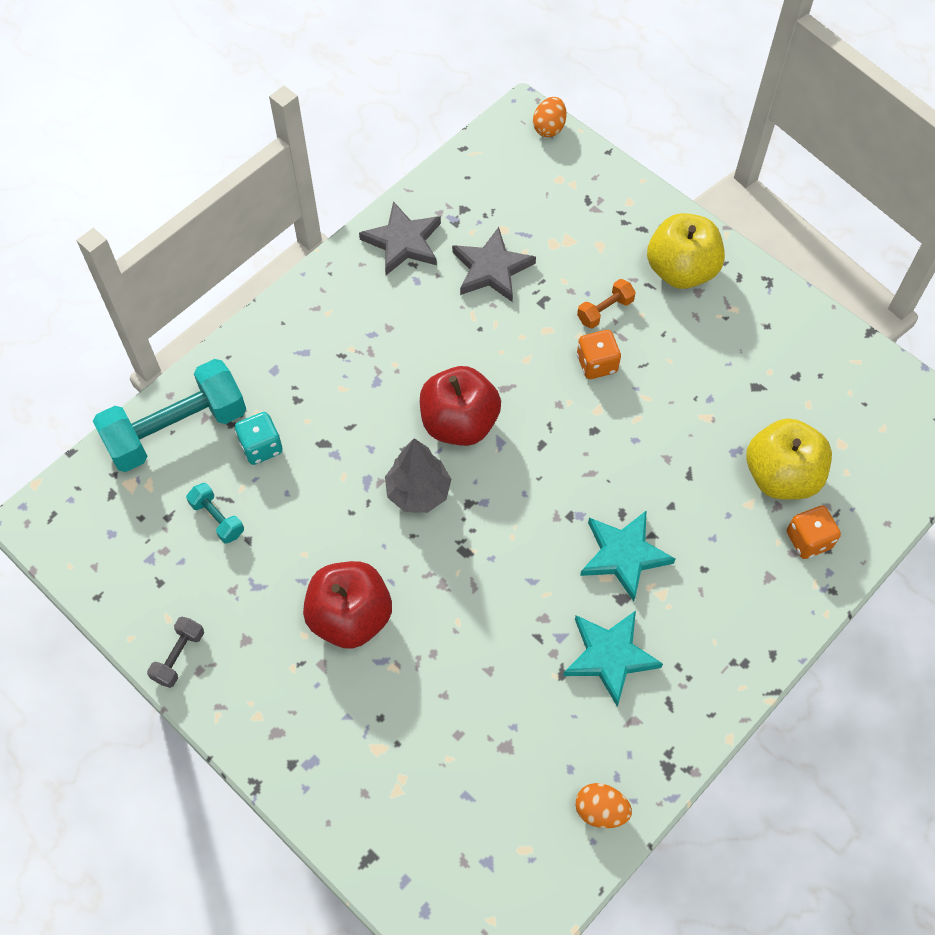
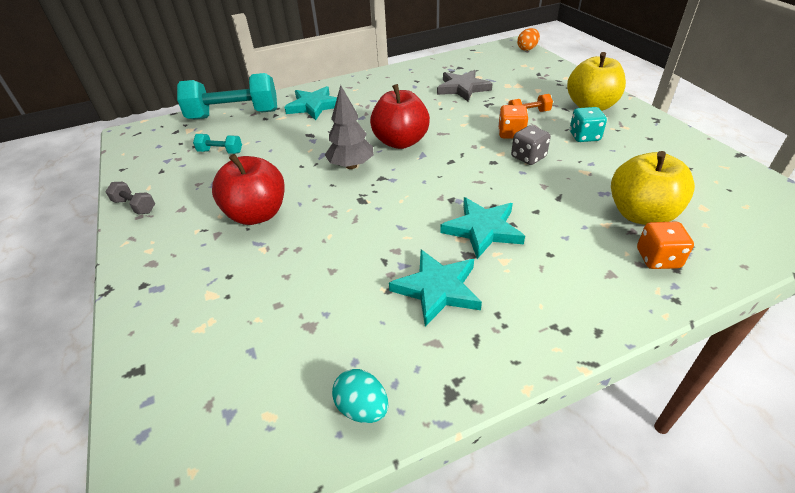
camera: 25 degrees right, 20 degrees down
grey dumbbell [147,617,204,688] -> grey dumbbell turned 75 degrees clockwise [105,182,155,215]
turquoise dumbbell [186,483,244,544] -> turquoise dumbbell turned 60 degrees counterclockwise [193,134,242,154]
turquoise dice [235,412,283,465] -> turquoise dice moved to [570,107,607,142]
grey star [359,201,441,275] -> none
orange egg [575,783,632,828] -> turquoise egg [332,369,388,423]
none -> turquoise star [285,86,337,120]
none -> grey dice [511,125,551,165]

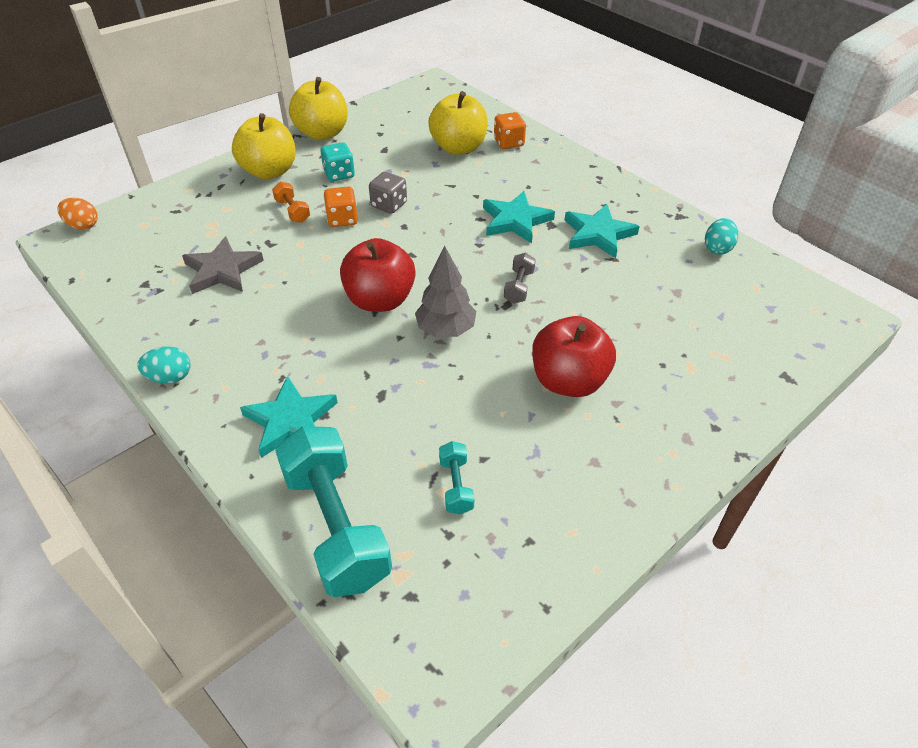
camera: 110 degrees left, 5 degrees up
grey dumbbell [105,182,155,215] -> grey dumbbell moved to [504,253,536,304]
none -> turquoise egg [137,346,190,384]
none -> yellow apple [289,77,348,140]

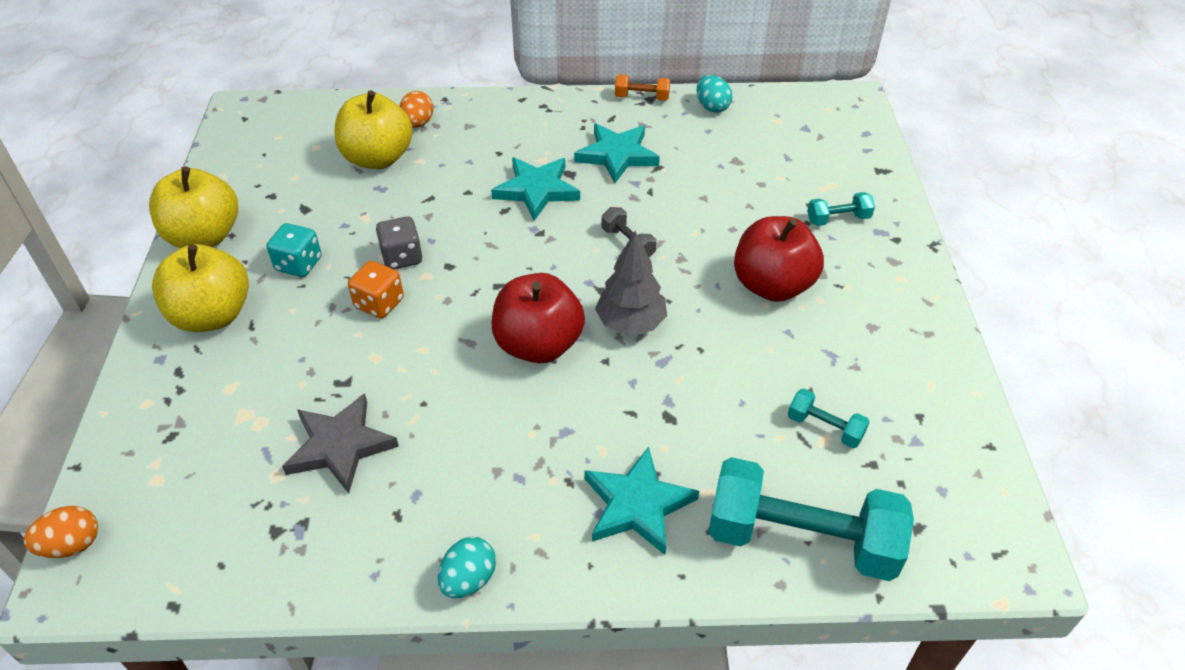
camera: 50 degrees left, 0 degrees up
orange dumbbell [272,182,310,223] -> orange dumbbell moved to [615,75,670,101]
orange dice [494,112,526,149] -> orange egg [399,91,433,128]
none -> turquoise dumbbell [807,192,875,226]

